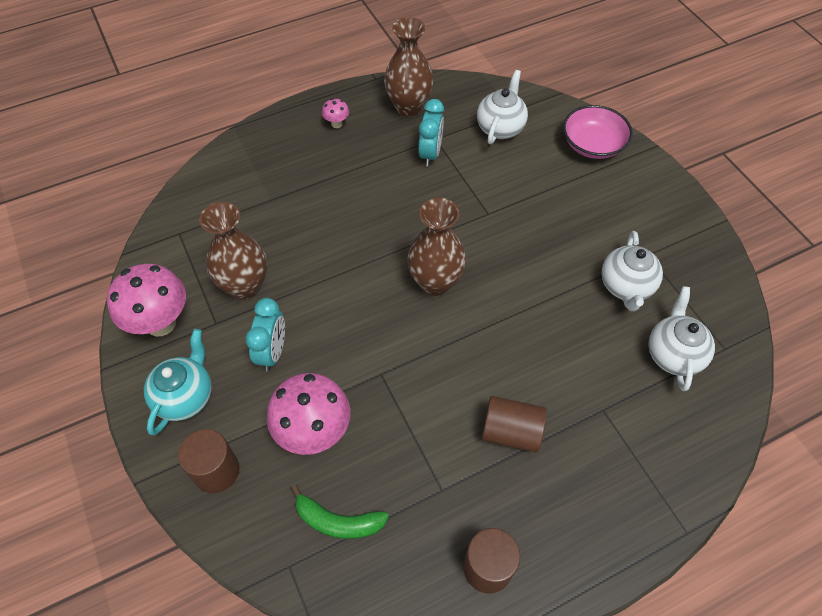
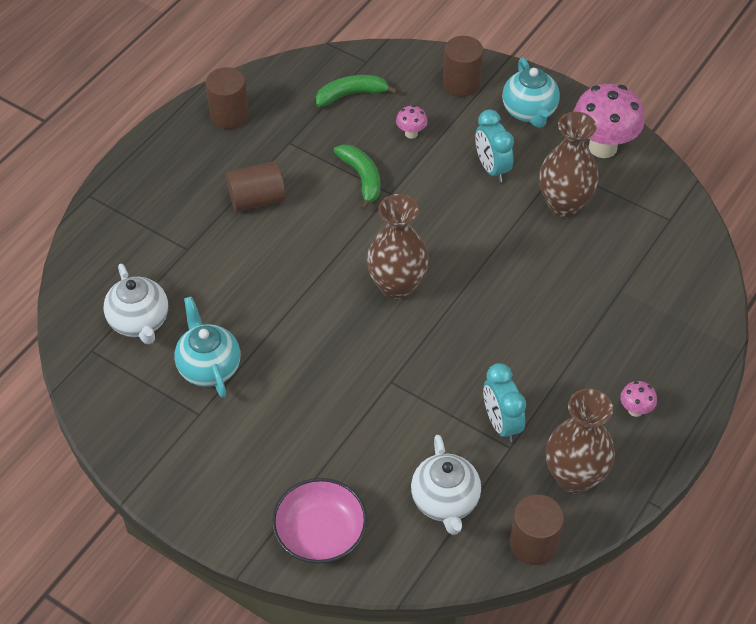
camera: 150 degrees right, 5 degrees down
pink mushroom [267,373,350,455] -> pink mushroom [396,105,428,139], size x0.45
white teapot [601,231,663,311] -> turquoise teapot [174,296,240,397]
none -> green banana [333,144,380,211]
none -> brown cylinder [509,494,564,565]

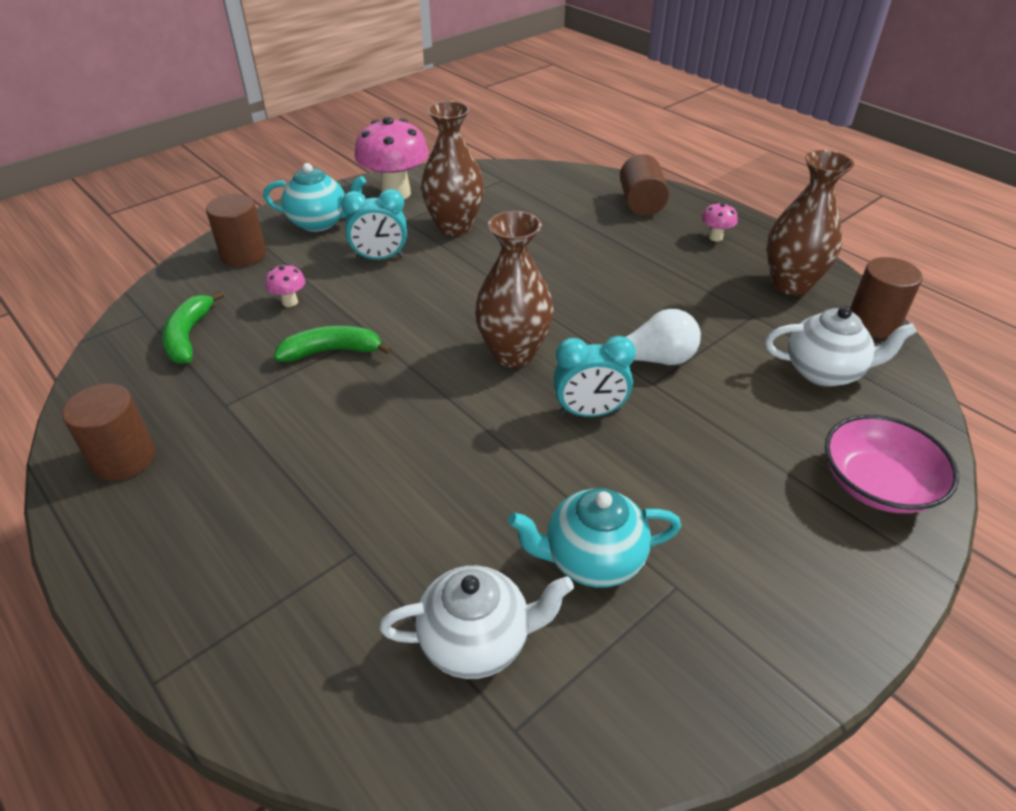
camera: 75 degrees left, 10 degrees down
brown cylinder [226,161,285,212] -> brown cylinder moved to [620,154,669,216]
turquoise clock [483,363,526,443] -> turquoise clock moved to [553,336,636,417]
none -> white light bulb [602,309,701,365]

